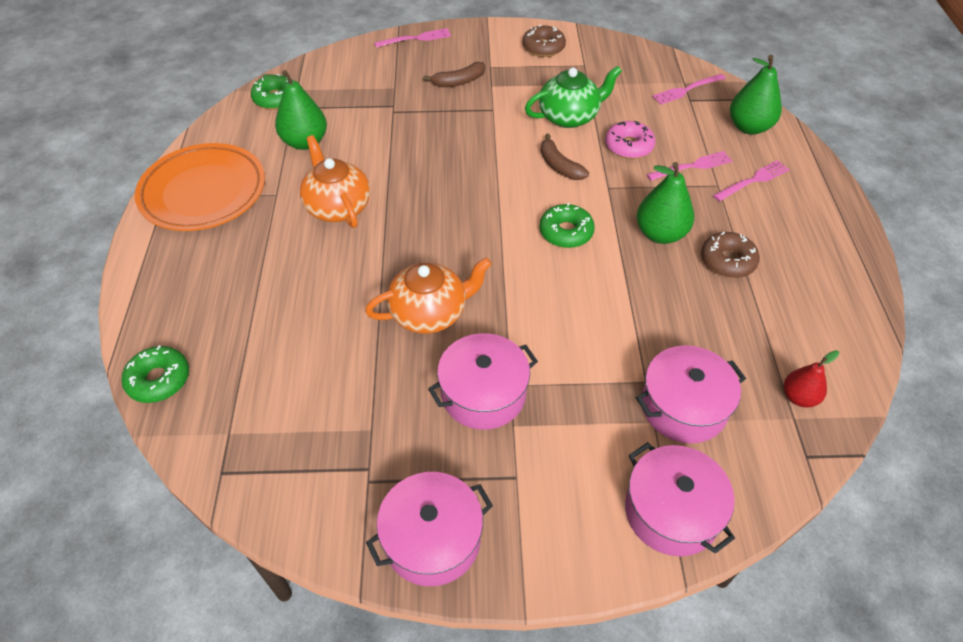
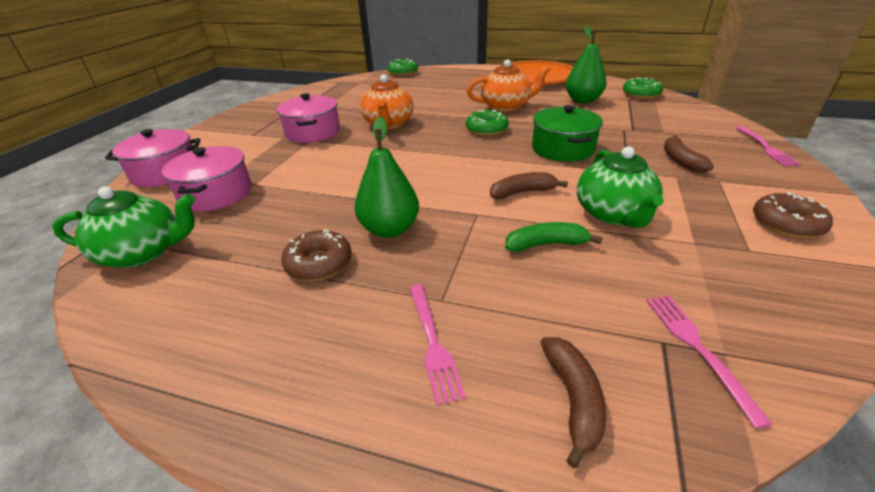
camera: 110 degrees right, 15 degrees down
pink pot [366,472,493,586] -> none
green donut [539,203,595,248] -> green donut moved to [466,110,509,136]
pink donut [605,121,655,159] -> green banana [505,222,602,252]
pink fork [647,151,732,181] -> none
green pear [730,55,782,134] -> brown banana [541,337,606,468]
red pear [784,350,839,407] -> green teapot [52,186,195,268]
none -> green pot [532,105,603,162]

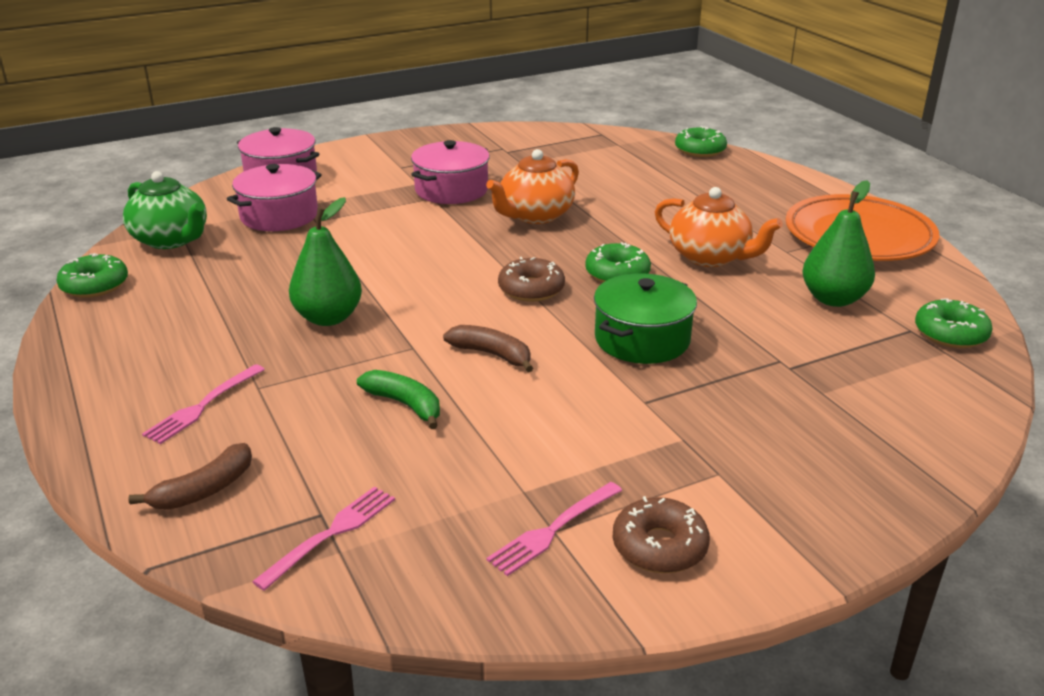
camera: 45 degrees right, 5 degrees down
brown donut [281,229,352,281] -> brown donut moved to [498,257,565,302]
green teapot [577,146,664,228] -> none
brown banana [664,135,714,172] -> none
pink fork [736,126,801,166] -> pink fork moved to [486,482,622,576]
none -> green donut [56,253,128,298]

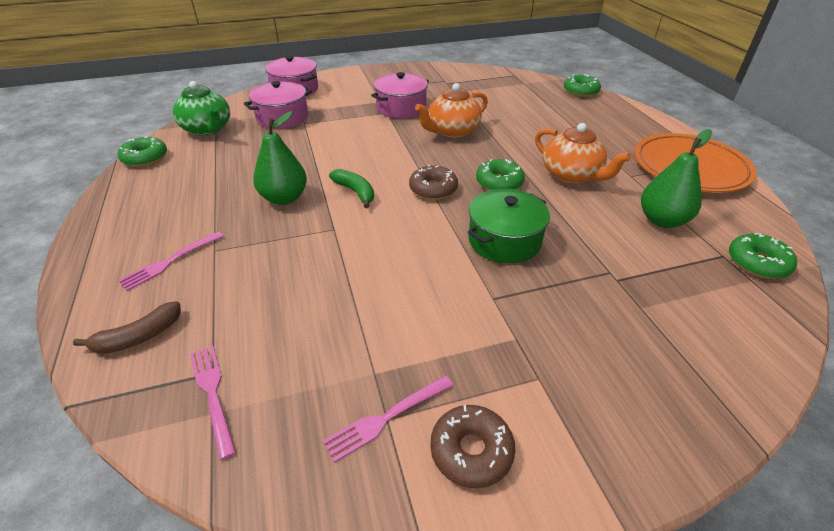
camera: 10 degrees right, 10 degrees up
pink fork [252,486,395,591] -> pink fork turned 75 degrees counterclockwise [190,345,236,460]
green banana [357,370,440,429] -> green banana moved to [329,169,374,208]
brown banana [443,325,533,372] -> none

